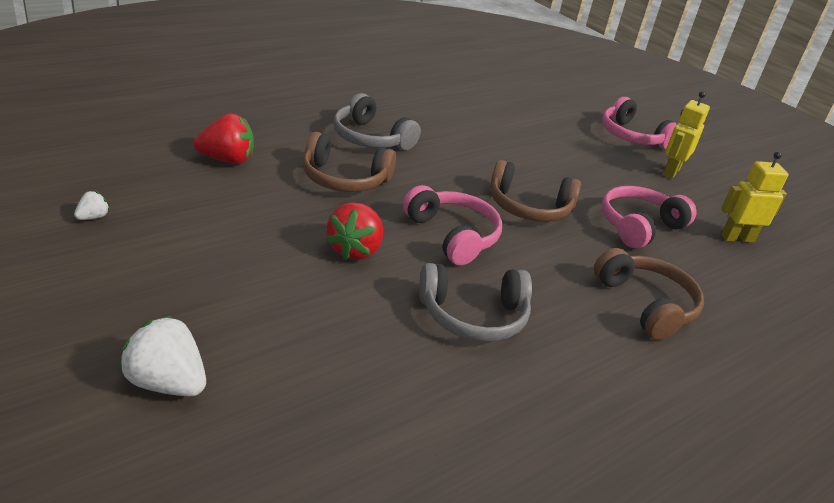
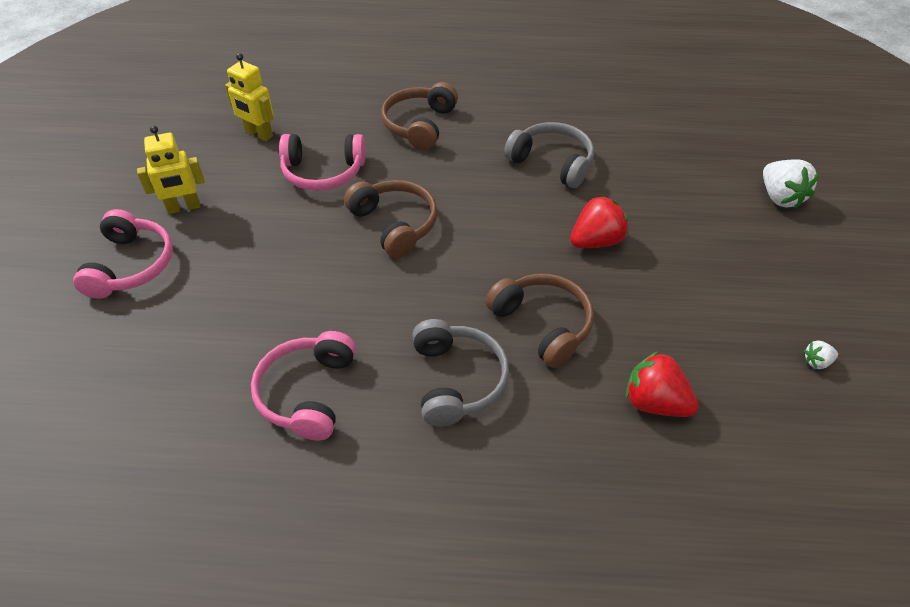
camera: 135 degrees left, 15 degrees up
pink headphones [403,185,502,265] -> pink headphones moved to [251,331,356,441]

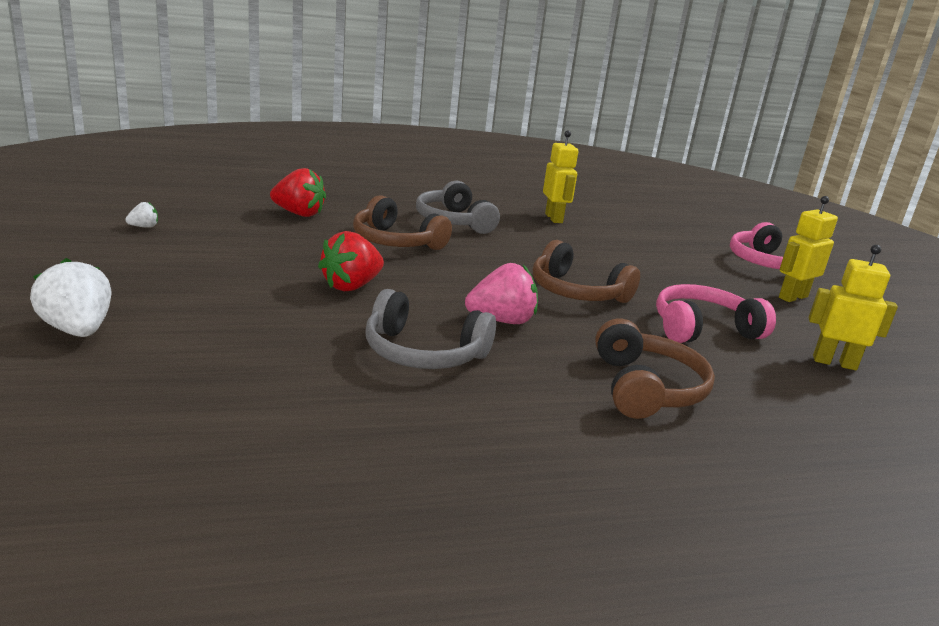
camera: 160 degrees right, 25 degrees down
pink headphones [251,331,356,441] -> yellow robot [543,130,578,223]
none -> pink strawberry [465,263,538,324]

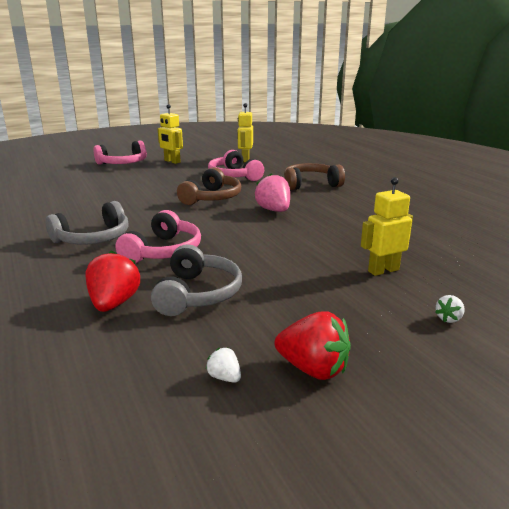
camera: 100 degrees left, 0 degrees up
white strawberry [30,258,111,337] -> white strawberry [435,295,465,323], size x0.49
red strawberry [318,231,384,291] -> red strawberry moved to [274,312,351,380]
brown headphones [353,195,452,250] -> pink headphones [116,210,201,264]
grey headphones [365,289,496,369] -> grey headphones moved to [151,244,242,316]
yellow robot [543,130,578,223] -> yellow robot moved to [361,177,413,276]

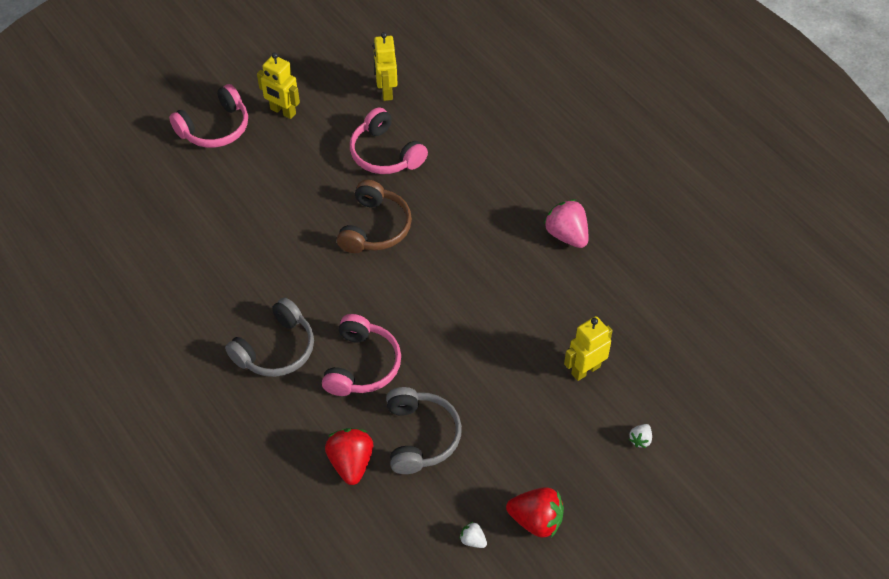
camera: 10 degrees left, 30 degrees up
pink strawberry [255,173,290,212] -> pink strawberry moved to [544,199,589,248]
brown headphones [284,163,345,190] -> none

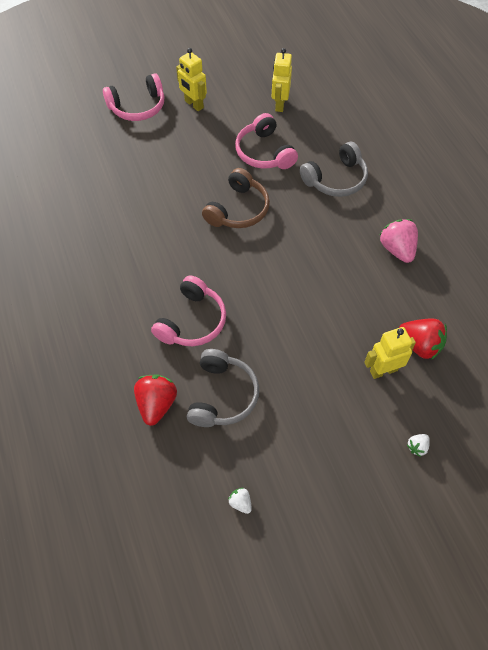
camera: 15 degrees right, 5 degrees up
grey headphones [225,298,314,377] -> grey headphones moved to [300,142,368,197]
red strawberry [506,487,564,538] -> red strawberry moved to [399,318,447,360]

